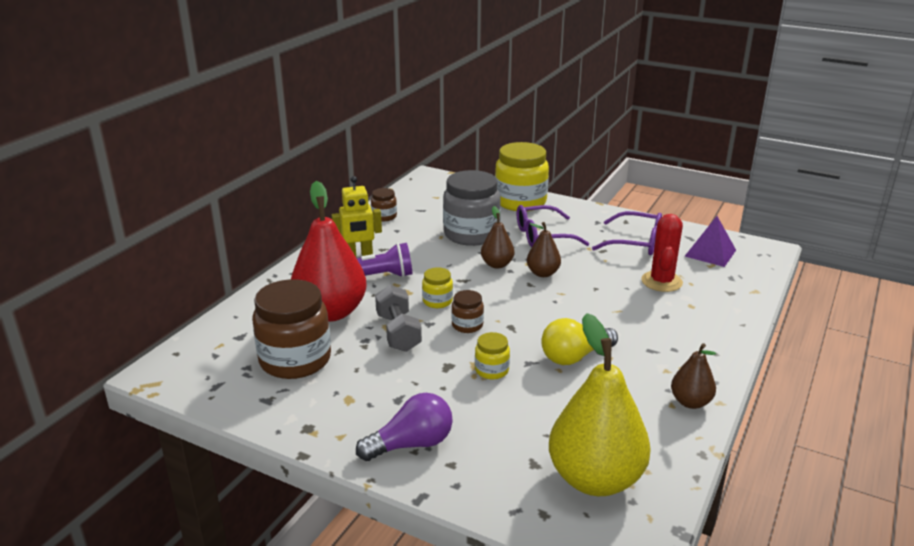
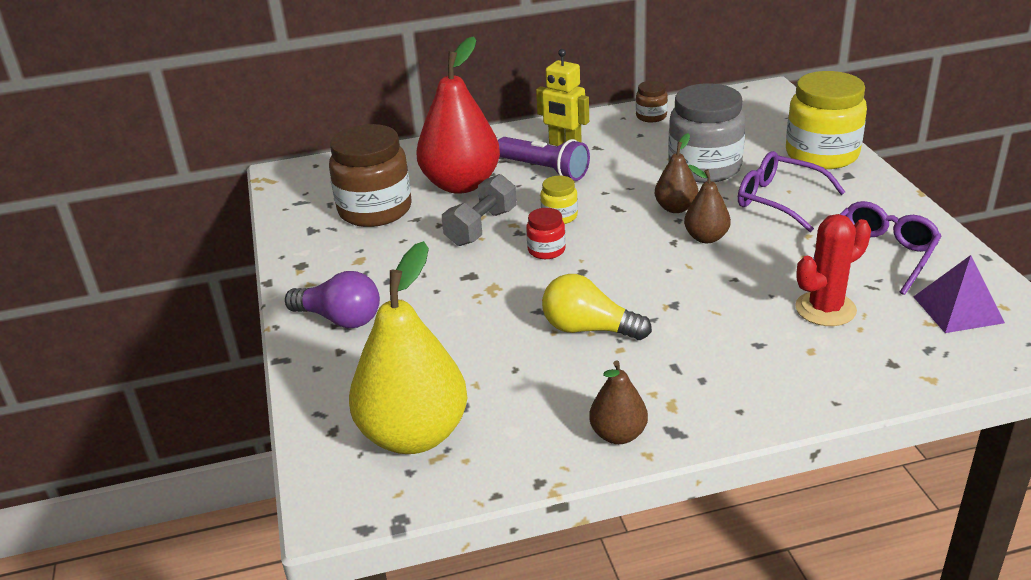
camera: 50 degrees right, 5 degrees up
brown jar [451,290,484,333] -> red jar [526,208,566,259]
yellow jar [475,332,510,379] -> none
purple glasses [592,211,662,255] -> purple glasses turned 120 degrees counterclockwise [813,201,941,295]

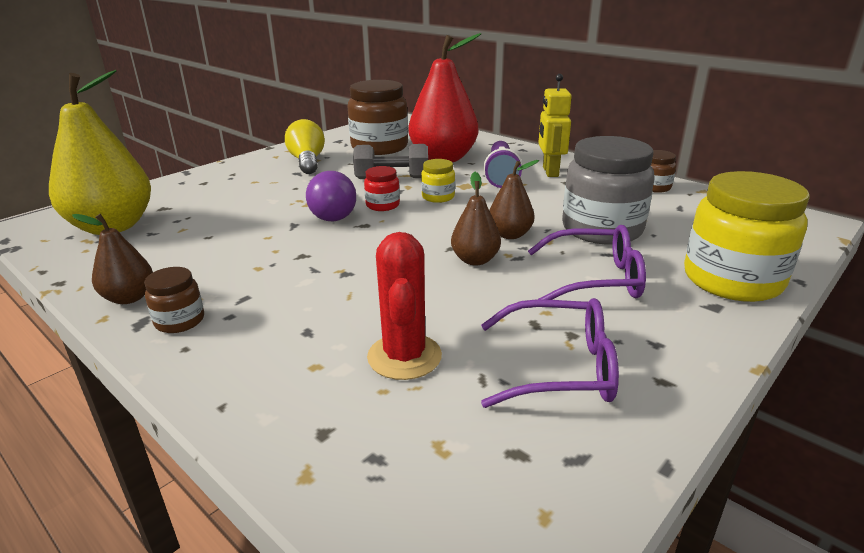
camera: 55 degrees right, 5 degrees down
purple light bulb [285,271,380,328] -> purple light bulb moved to [306,171,356,221]
yellow light bulb [542,274,652,340] -> yellow light bulb moved to [285,119,325,174]
purple glasses [738,151,845,232] -> purple glasses turned 90 degrees clockwise [528,225,646,300]
red cactus [795,214,871,326] -> red cactus turned 60 degrees clockwise [367,232,442,380]
purple pyramid [914,255,1005,333] -> none
none -> brown jar [144,267,204,333]

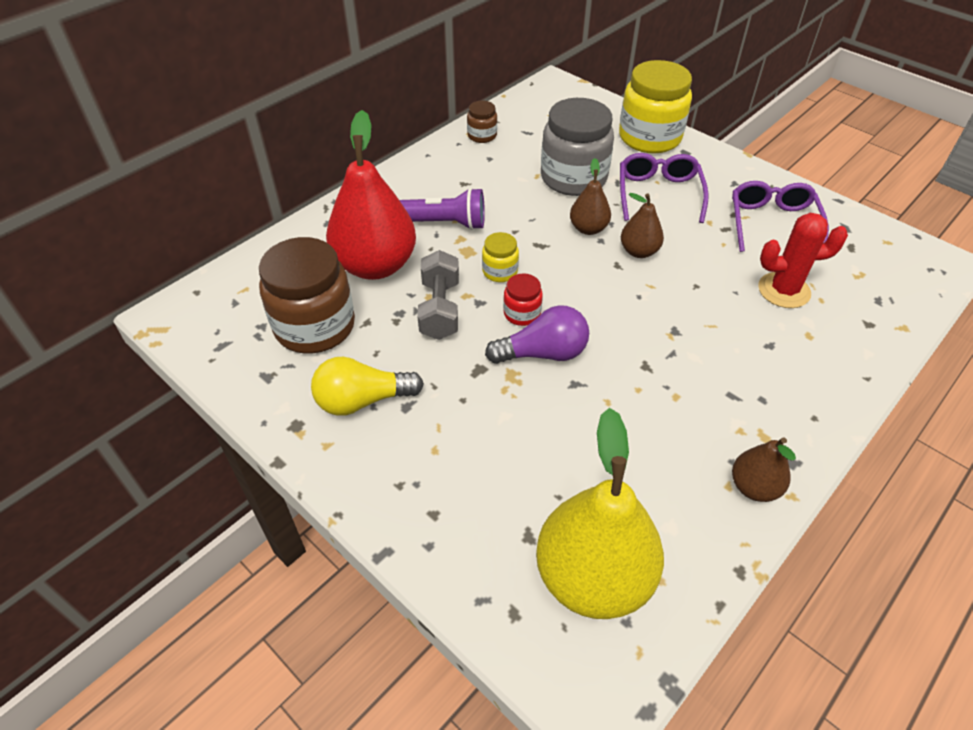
camera: 90 degrees left, 20 degrees up
brown jar [144,267,204,333] -> none
yellow robot [538,74,572,177] -> none

